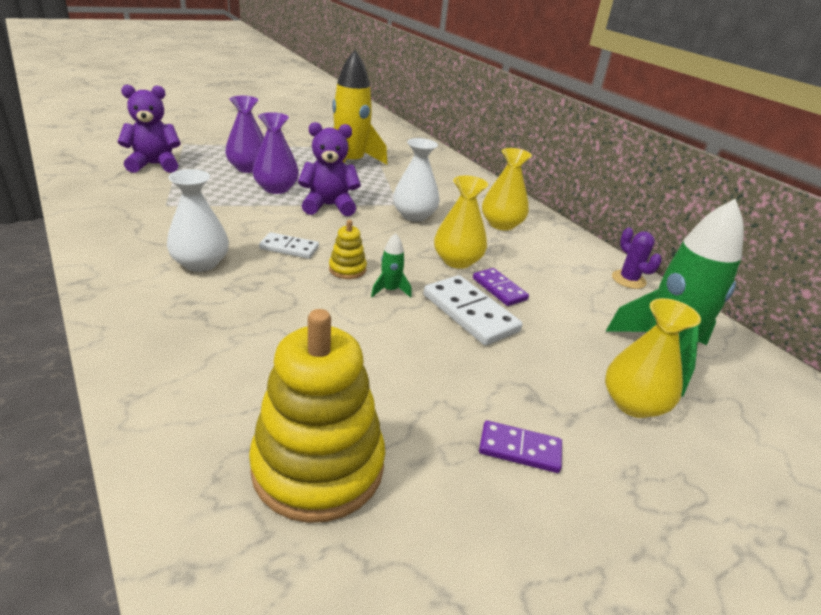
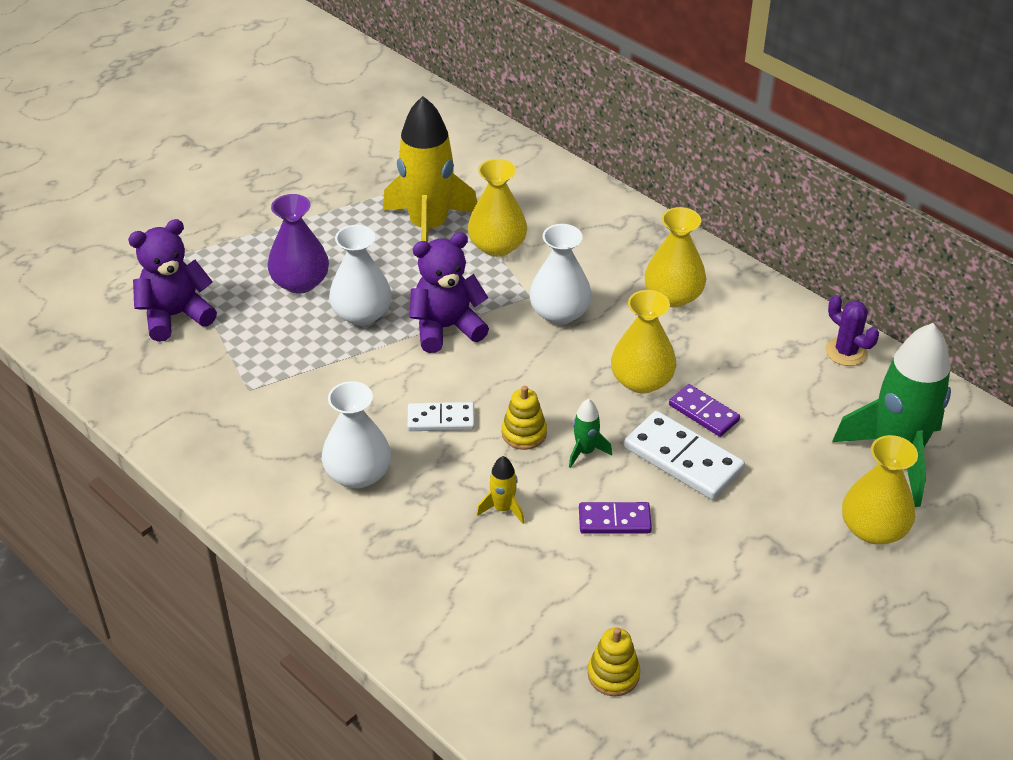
camera: 10 degrees left, 10 degrees up
yellow stacking toy [249,309,385,523] -> yellow stacking toy [588,627,640,696], size x0.44
purple vase [252,112,299,194] -> white vase [329,225,392,326]
purple domino [479,420,562,473] -> purple domino moved to [579,502,652,534]
none -> yellow vase [468,159,527,257]
none -> yellow rocket [476,456,524,524]

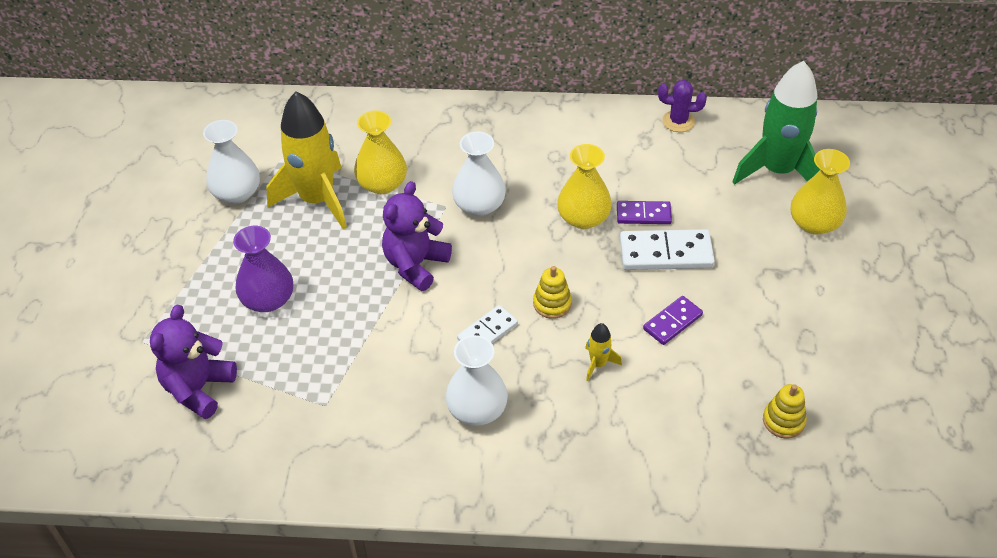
camera: 40 degrees left, 5 degrees up
white vase [329,225,392,326] -> white vase moved to [203,120,260,204]
green rocket [569,399,612,468] -> none
yellow vase [644,207,706,307] -> none

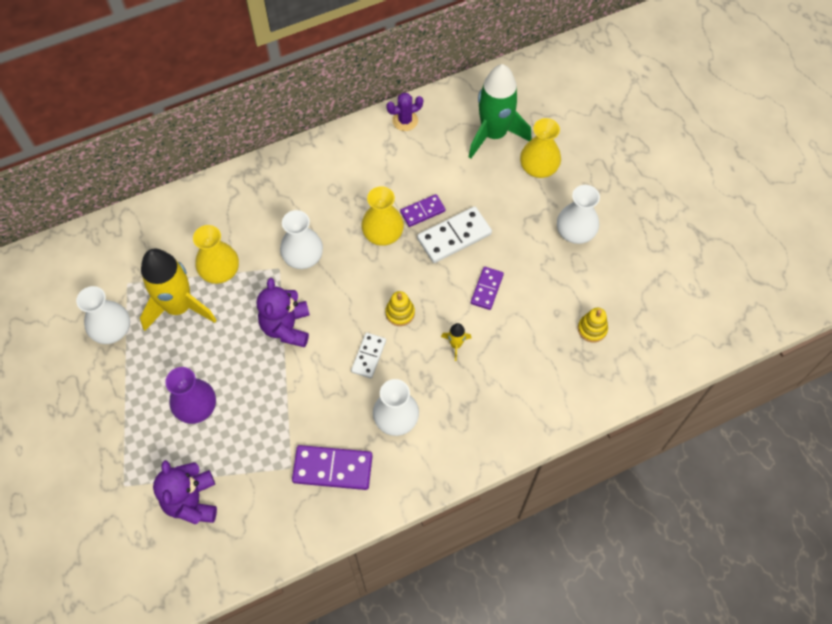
camera: 30 degrees left, 15 degrees up
none -> purple domino [292,445,373,490]
none -> white vase [557,185,600,244]

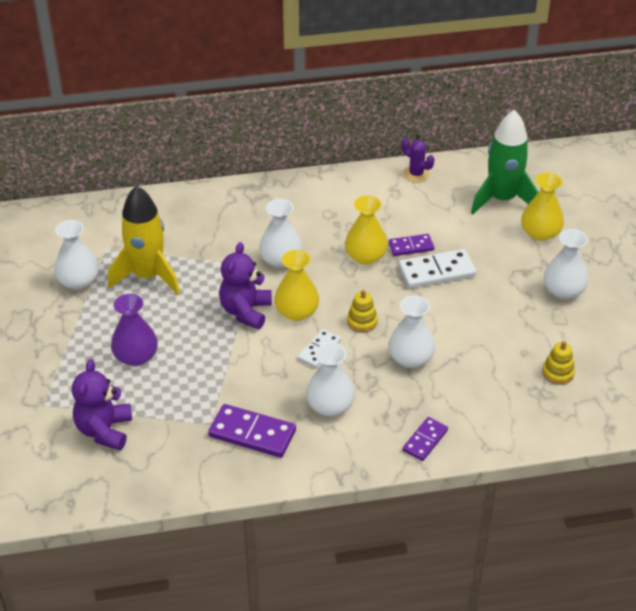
camera: 15 degrees right, 20 degrees down
yellow vase [193,225,239,284] -> yellow vase moved to [274,250,319,321]
purple cactus [386,93,423,131] -> purple cactus turned 45 degrees clockwise [402,138,434,182]
yellow rocket [441,323,471,361] -> white vase [389,296,435,368]
purple domino [471,267,504,310] -> purple domino moved to [403,417,448,461]

